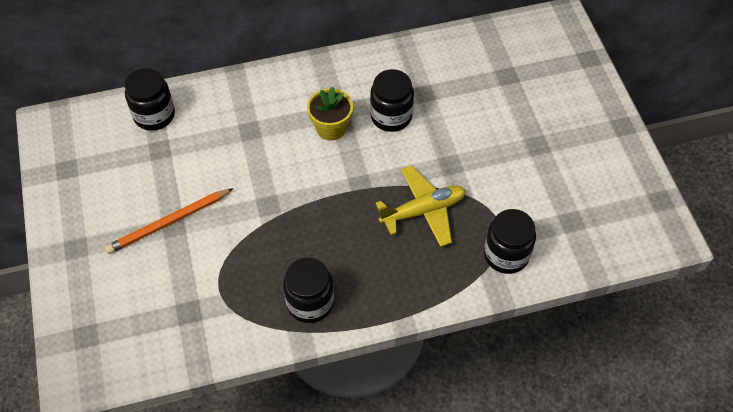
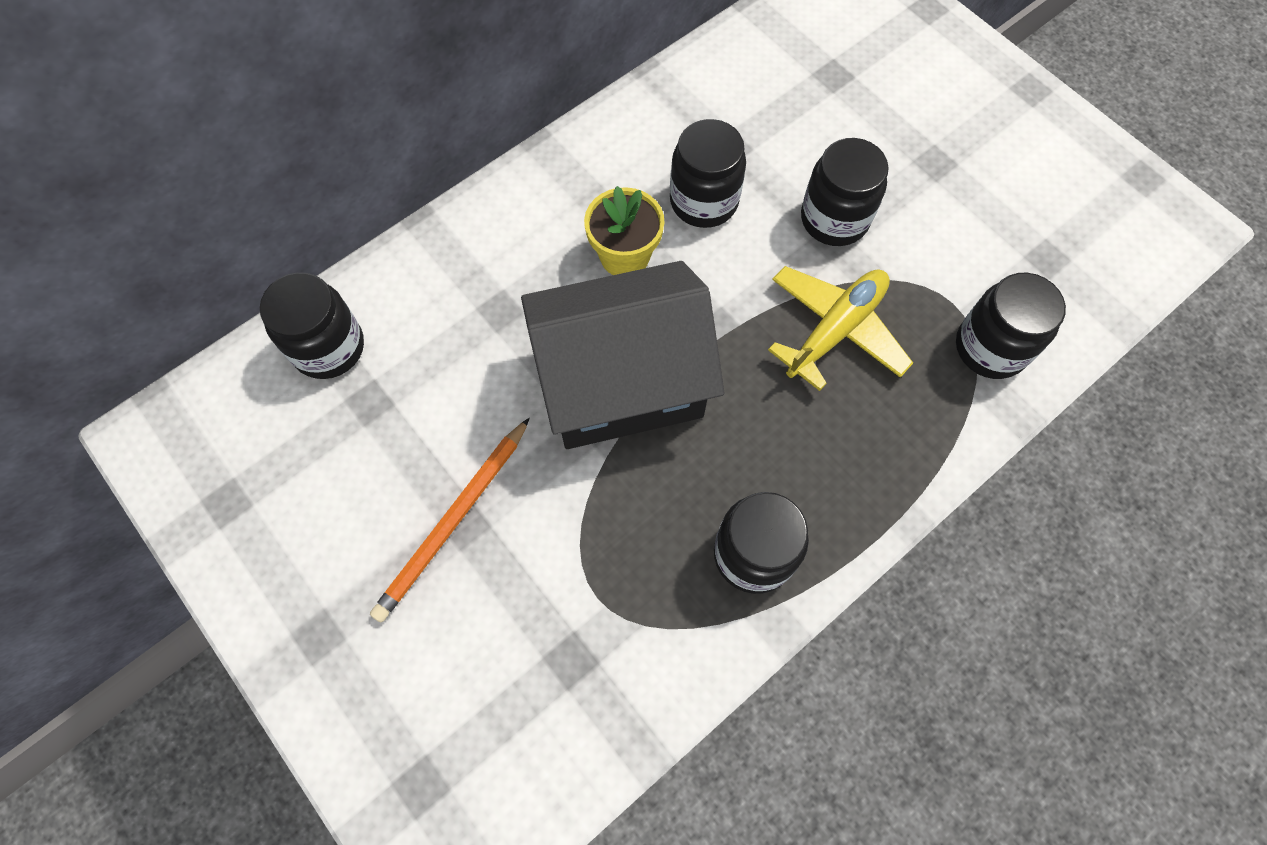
camera: 25 degrees left, 10 degrees up
none -> black house [521,261,724,449]
none -> black jar [801,138,889,246]

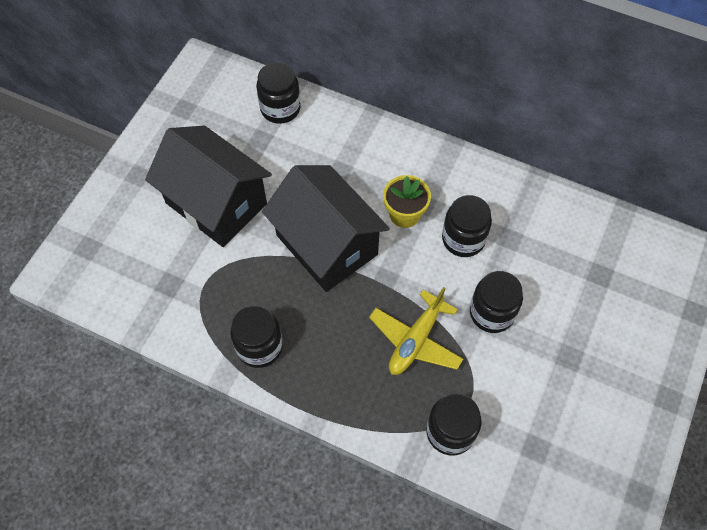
camera: 65 degrees right, 5 degrees down
orange pencil [370,418,530,623] -> black house [145,126,272,247]
yellow plane [768,266,913,391] -> yellow plane turned 105 degrees clockwise [369,287,463,375]

